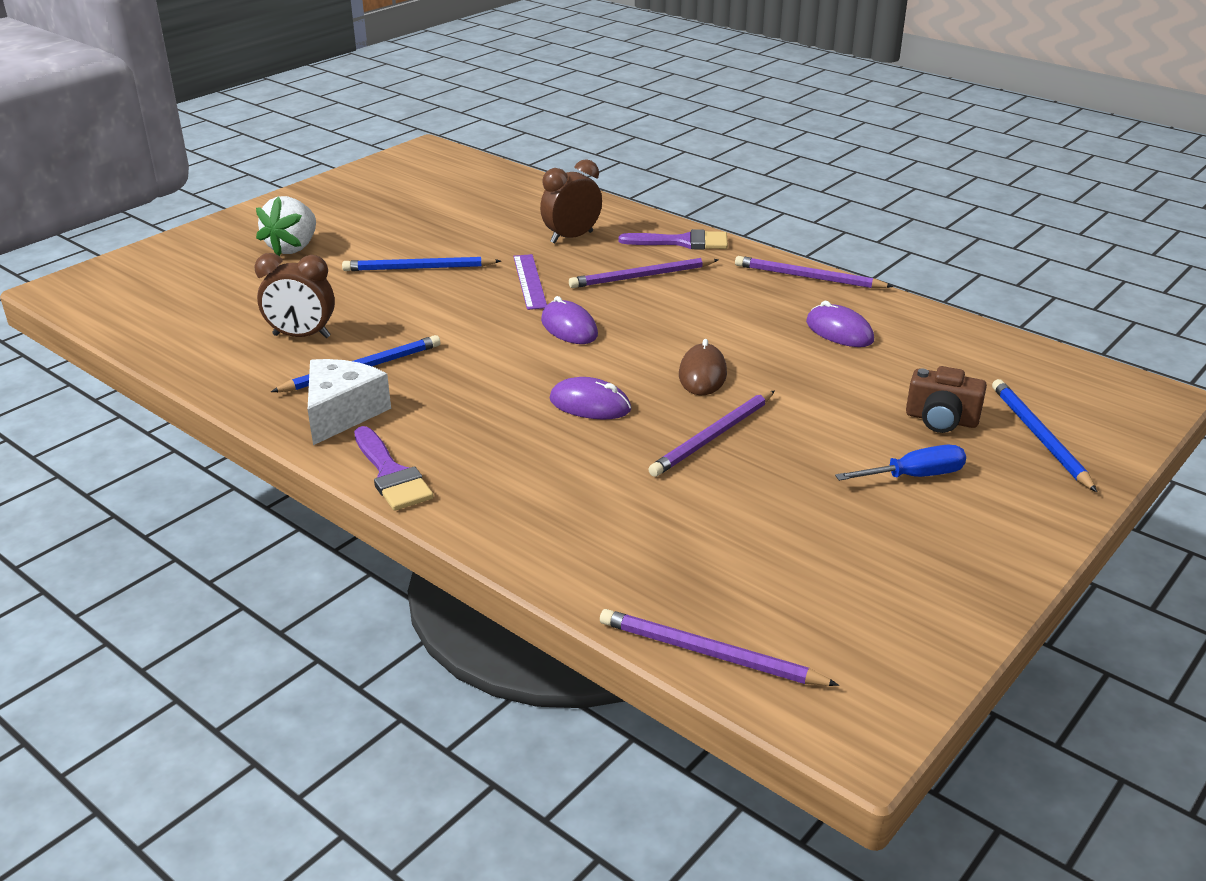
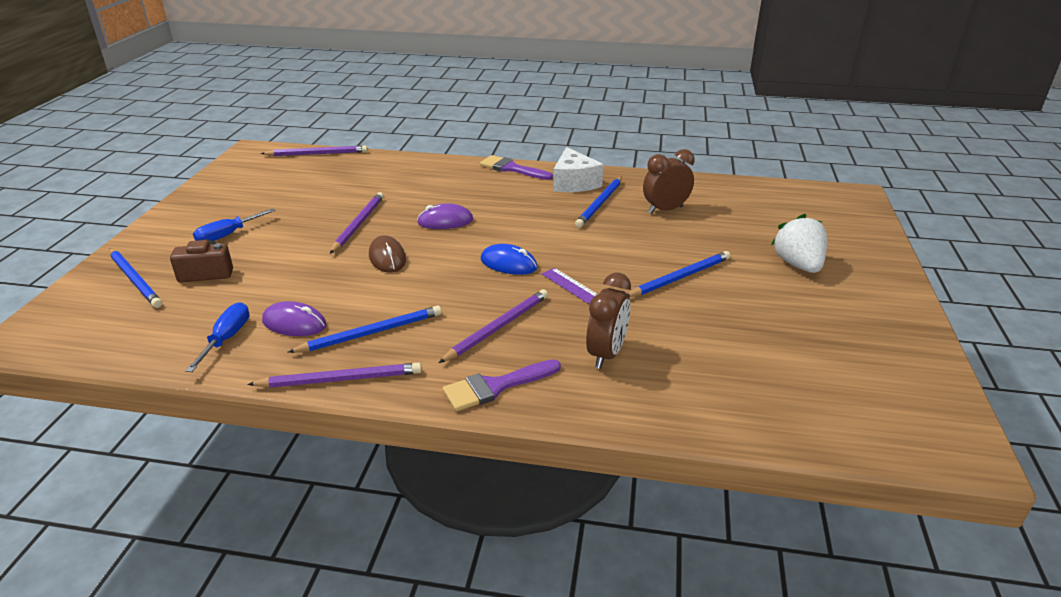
camera: 150 degrees right, 0 degrees up
purple mouse [541,296,598,344] -> blue mouse [481,244,538,275]
none -> blue screwdriver [185,302,249,372]
none -> blue pencil [287,305,442,353]

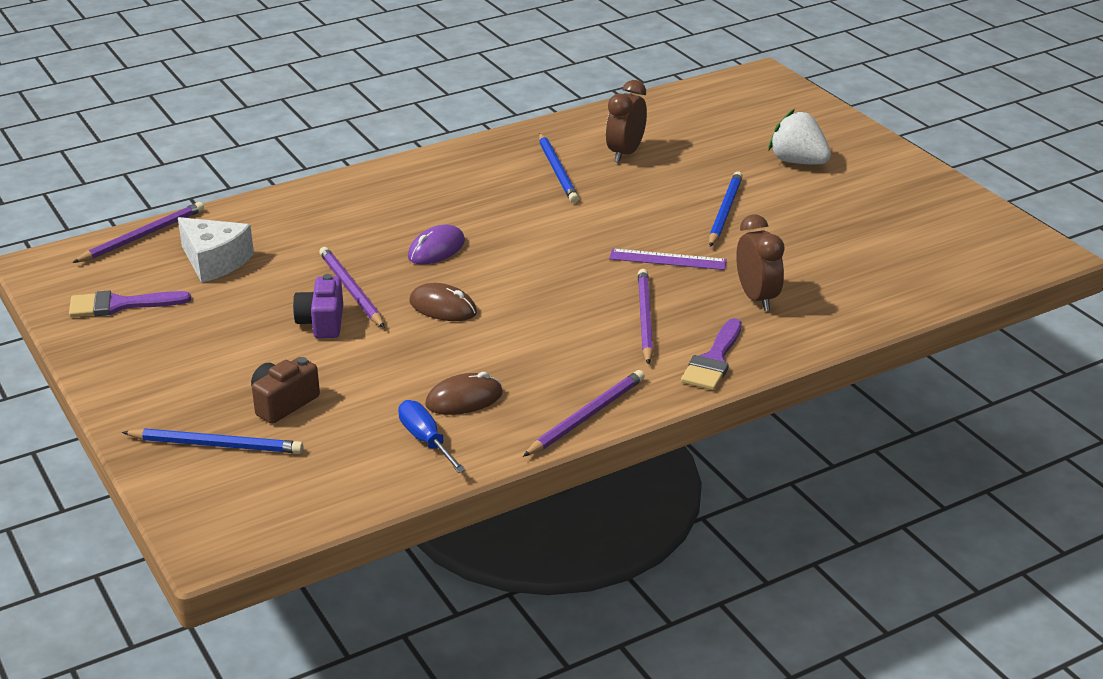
camera: 40 degrees left, 0 degrees up
blue screwdriver [193,208,275,241] -> none
purple mouse [262,301,327,336] -> brown mouse [425,372,503,415]
blue pencil [287,305,442,353] -> none
purple brush [480,155,553,180] -> purple brush moved to [69,290,191,317]
blue mouse [481,244,538,275] -> none
white cheese [553,147,604,192] -> white cheese moved to [178,217,254,283]
none -> purple camera [293,274,343,338]

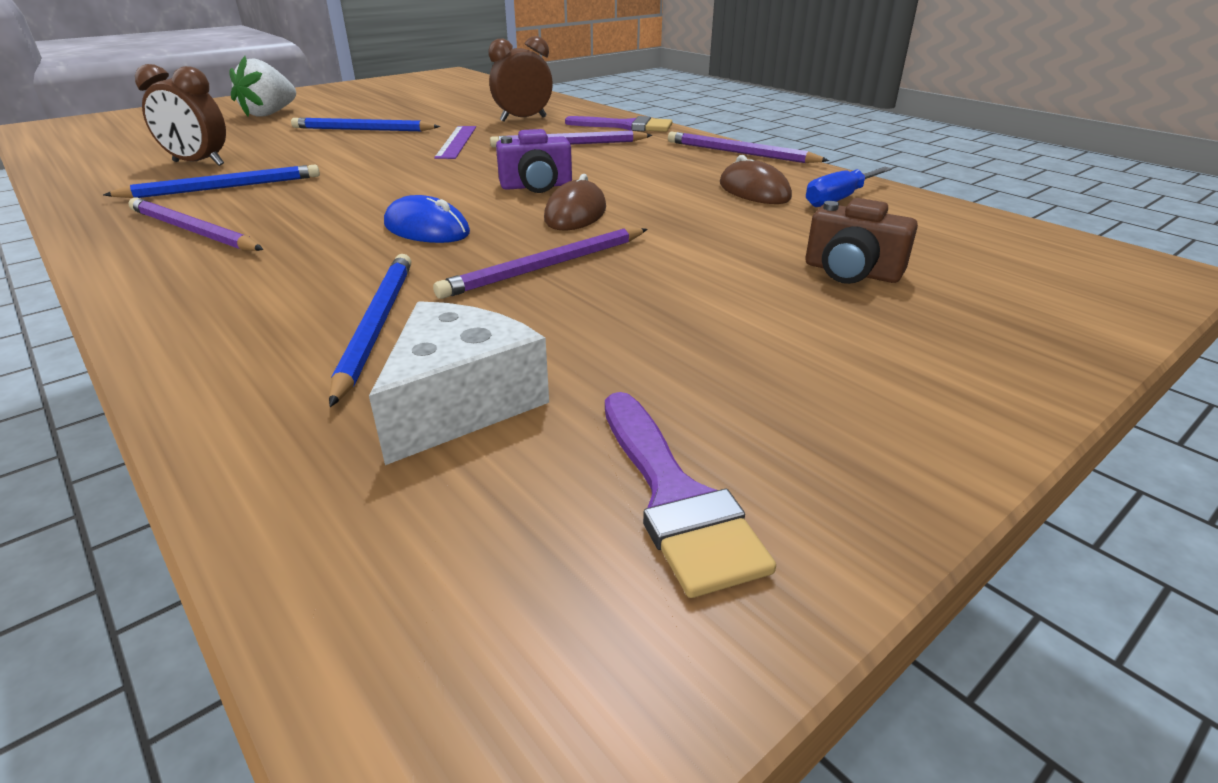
camera: 100 degrees left, 0 degrees up
purple pencil [72,202,204,263] -> purple pencil moved to [128,198,264,251]
blue pencil [122,428,303,454] -> blue pencil moved to [329,254,412,407]
purple camera [293,274,343,338] -> purple camera moved to [496,129,572,193]
purple mouse [408,225,465,265] -> blue mouse [384,195,470,243]

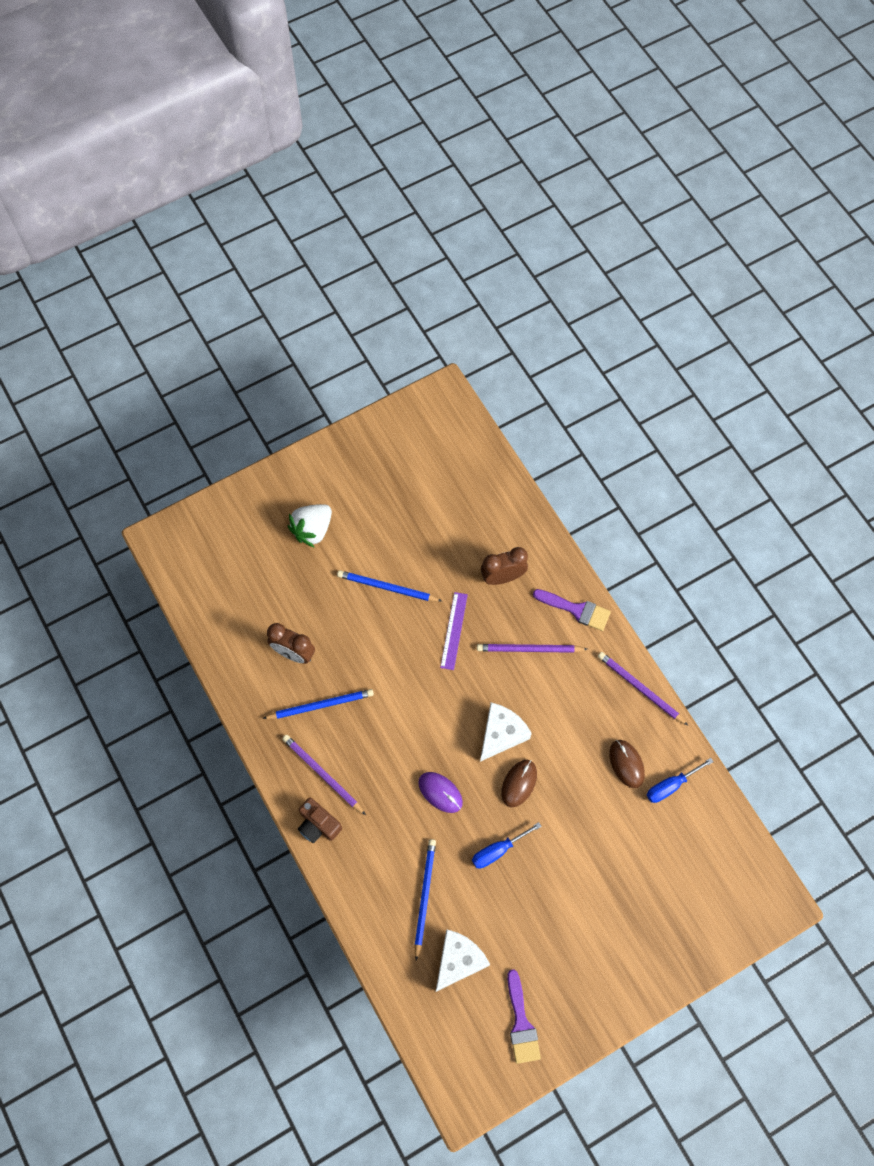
camera: 10 degrees right, 35 degrees up
blue mouse [384,195,470,243] -> purple mouse [418,772,463,813]
purple pencil [433,228,647,299] -> blue screwdriver [472,822,542,869]
purple camera [496,129,572,193] -> white cheese [480,703,532,762]
brown camera [805,198,918,284] -> brown camera moved to [298,798,342,844]

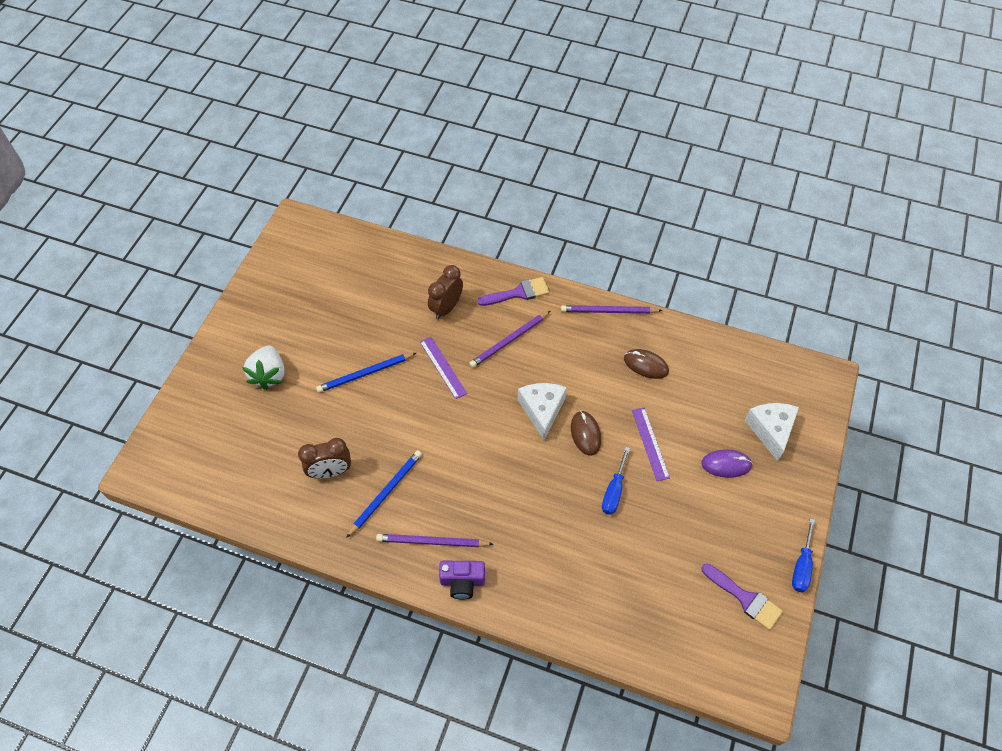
camera: 40 degrees left, 10 degrees down
brown camera [298,798,342,844] -> purple camera [439,561,485,599]
blue pencil [414,839,436,961] -> none
purple mouse [418,772,463,813] -> purple mouse moved to [701,449,753,478]
white cheese [436,929,490,992] -> white cheese moved to [745,403,799,461]
blue screwdriver [647,758,713,803] -> blue screwdriver moved to [792,518,815,592]
none -> purple ruler [632,407,670,481]

